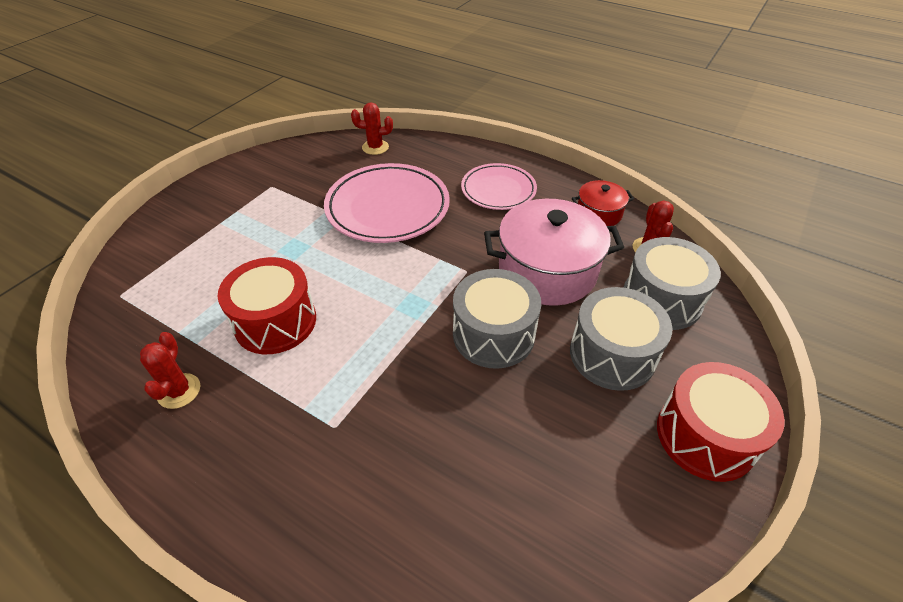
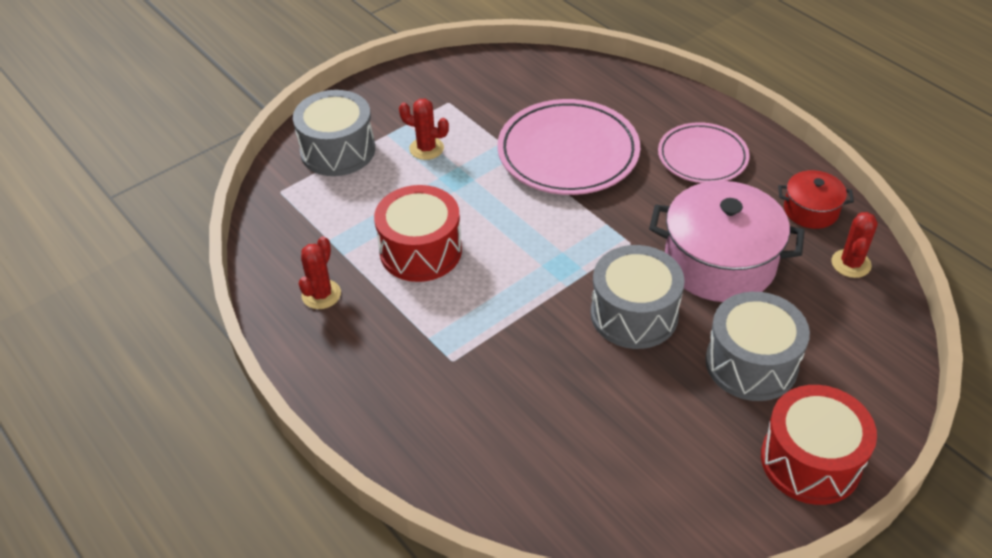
camera: 20 degrees right, 0 degrees up
red cactus [351,102,393,155] -> red cactus moved to [399,99,449,160]
grey drum [623,237,721,330] -> grey drum moved to [293,90,375,176]

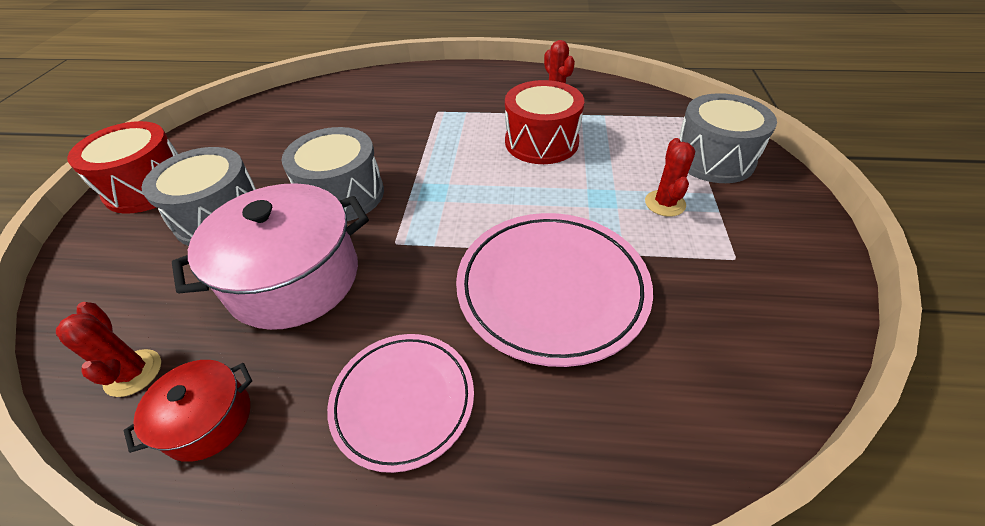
camera: 135 degrees right, 0 degrees up
red cactus [399,99,449,160] -> red cactus turned 60 degrees counterclockwise [645,138,695,217]

